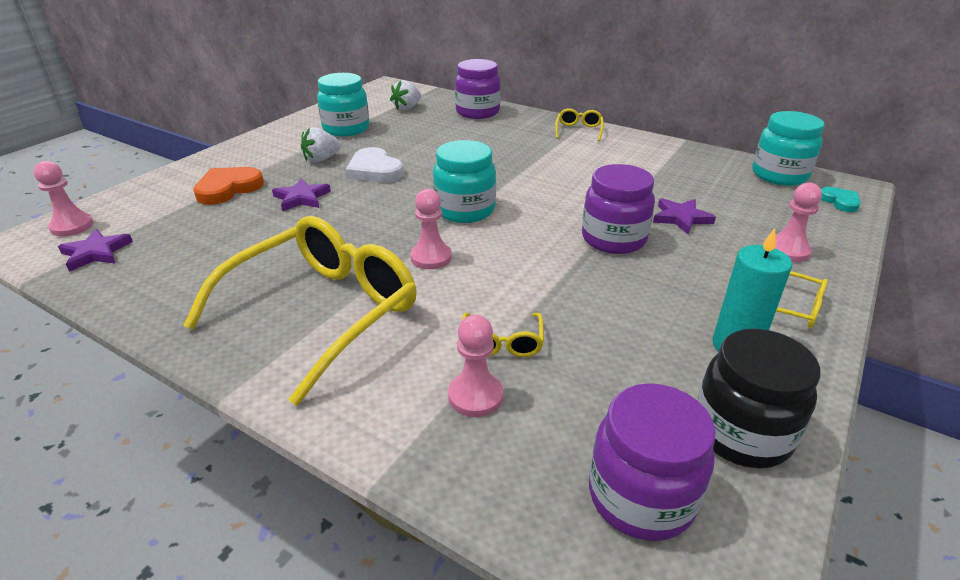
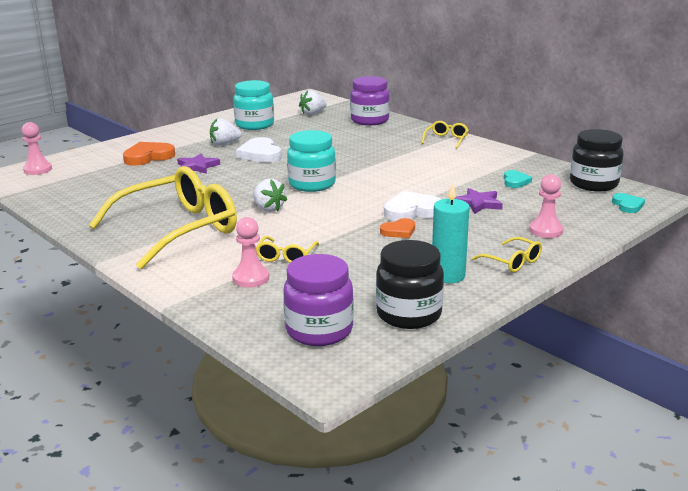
camera: 15 degrees right, 10 degrees down
purple star [58,229,133,272] -> none
pink pawn [410,189,452,269] -> white strawberry [253,179,287,212]
purple jar [582,164,655,254] -> white heart [384,191,442,221]
turquoise jar [752,111,824,186] -> black jar [570,129,623,191]
none -> orange heart [380,218,415,238]
none -> turquoise heart [504,170,532,188]

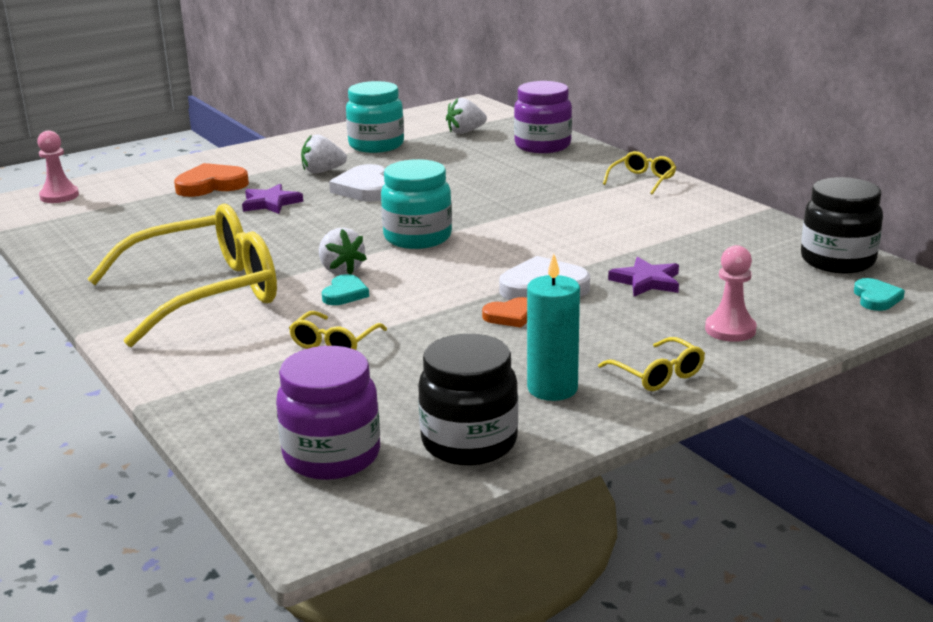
camera: 10 degrees right, 0 degrees up
pink pawn [232,217,269,288] -> none
turquoise heart [504,170,532,188] -> turquoise heart moved to [322,274,369,305]

